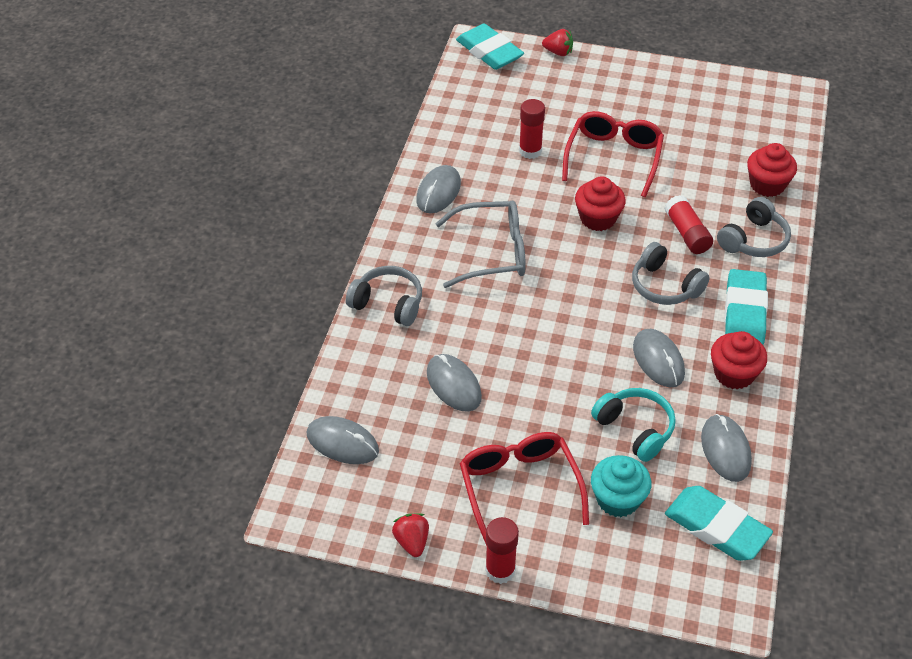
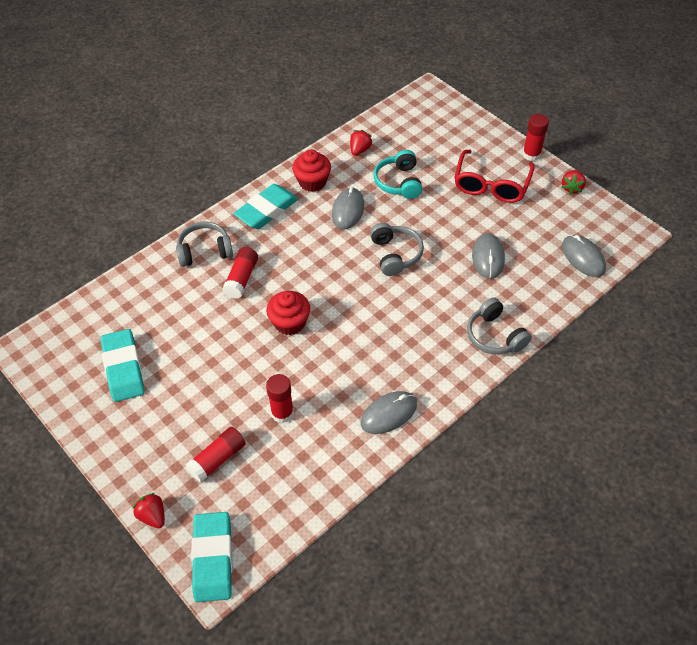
camera: 145 degrees left, 5 degrees up
grey glasses [435,201,526,288] -> none
red glasses [562,111,664,197] -> none
turquoise cupcake [591,455,651,517] -> none
grey headphones [632,242,710,305] -> grey headphones moved to [370,223,424,276]
turquoise eraser [665,486,773,561] -> turquoise eraser moved to [101,329,145,402]
grey mouse [701,414,752,482] -> red strawberry [350,130,373,156]
red cupcake [747,143,797,197] -> none
none -> red glue stick [186,427,246,483]

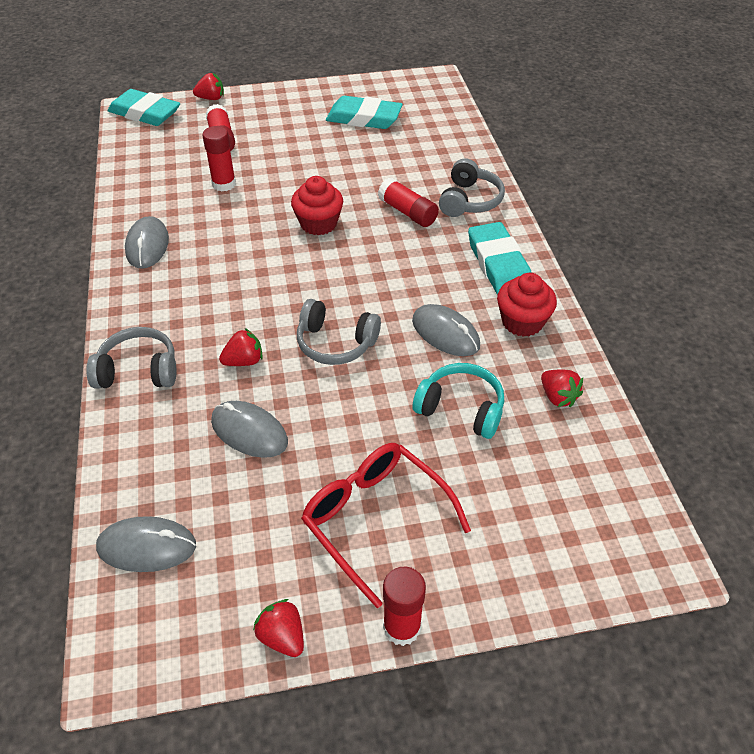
camera: 120 degrees right, 5 degrees down
none -> red strawberry [219,328,263,366]

